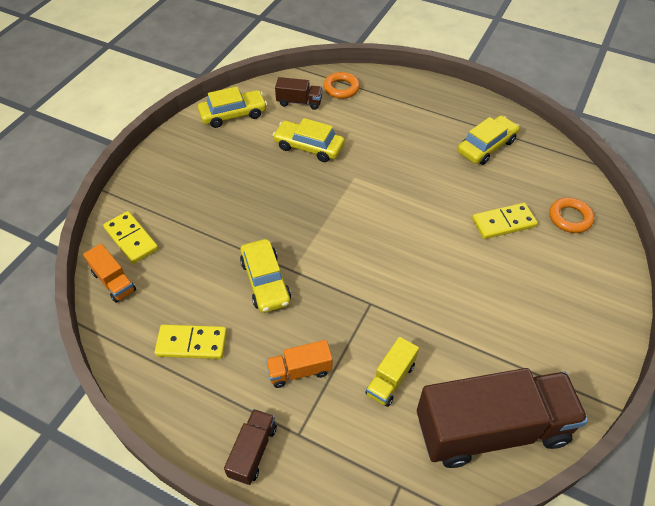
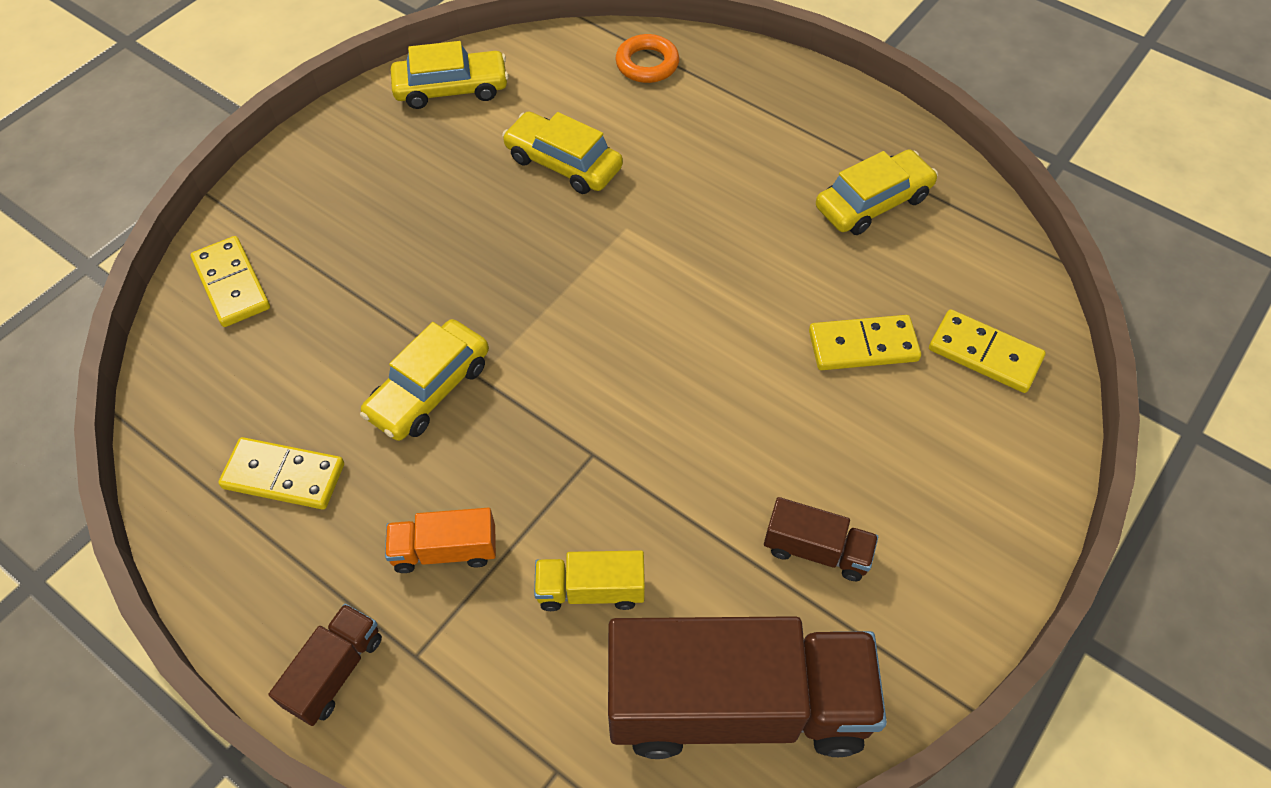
camera: 10 degrees right, 5 degrees up
orange truck [83,244,136,303] -> none
yellow car [240,239,291,313] -> yellow car turned 45 degrees clockwise [360,319,489,441]
brown truck [275,77,323,110] -> brown truck moved to [764,497,878,581]
yellow truck [365,337,419,407] -> yellow truck turned 45 degrees clockwise [534,550,645,611]
orange ring [549,198,594,233] -> yellow domino [929,309,1046,393]

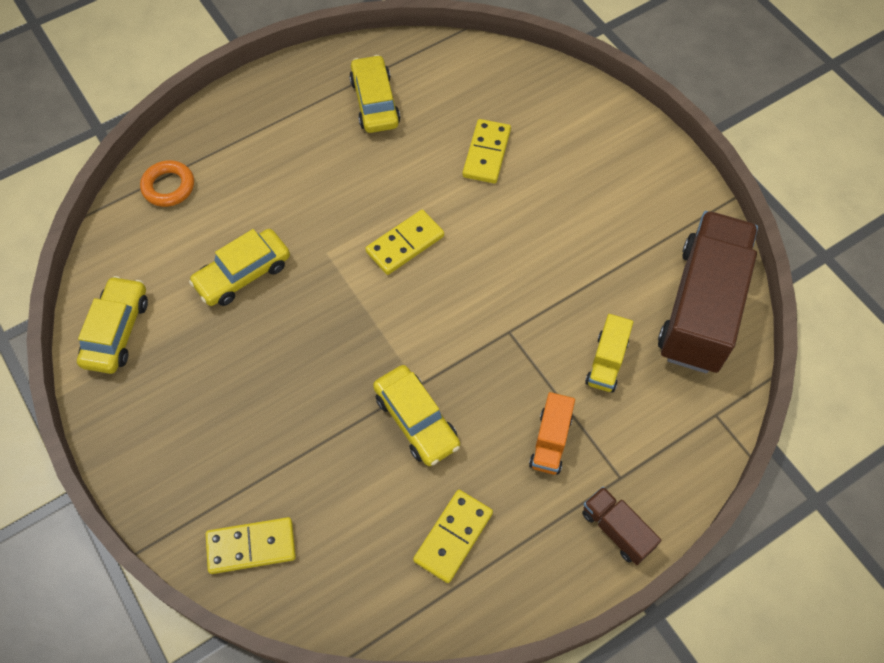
camera: 70 degrees left, 5 degrees up
brown truck [764,497,878,581] -> none
yellow domino [929,309,1046,393] -> yellow domino moved to [365,210,444,275]

